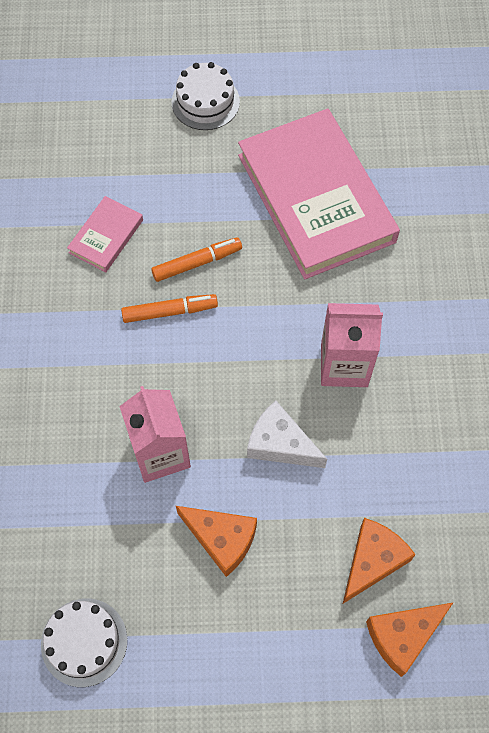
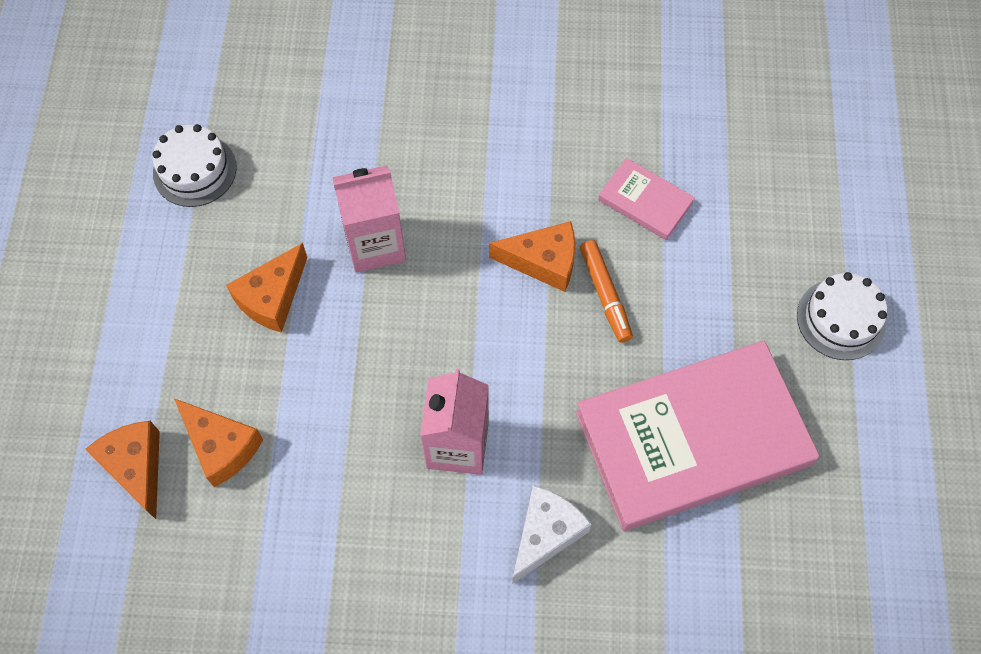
camera: 95 degrees right, 0 degrees up
orange marker [121,294,218,323] -> orange cheese [489,221,575,292]
white cheese [247,401,327,468] -> white cheese moved to [512,485,592,584]

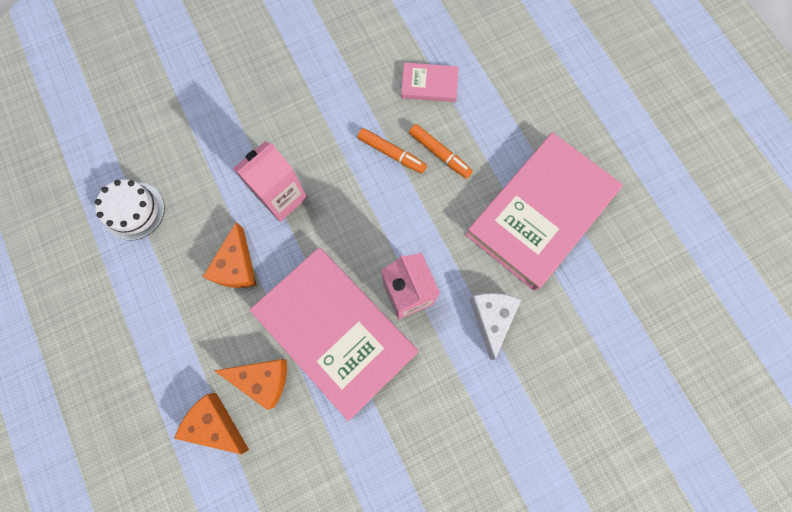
camera: 30 degrees left, 10 degrees up
orange cheese [489,221,575,292] -> orange marker [358,128,427,174]
white cake [797,272,887,360] -> none
none -> pink book [250,248,418,421]

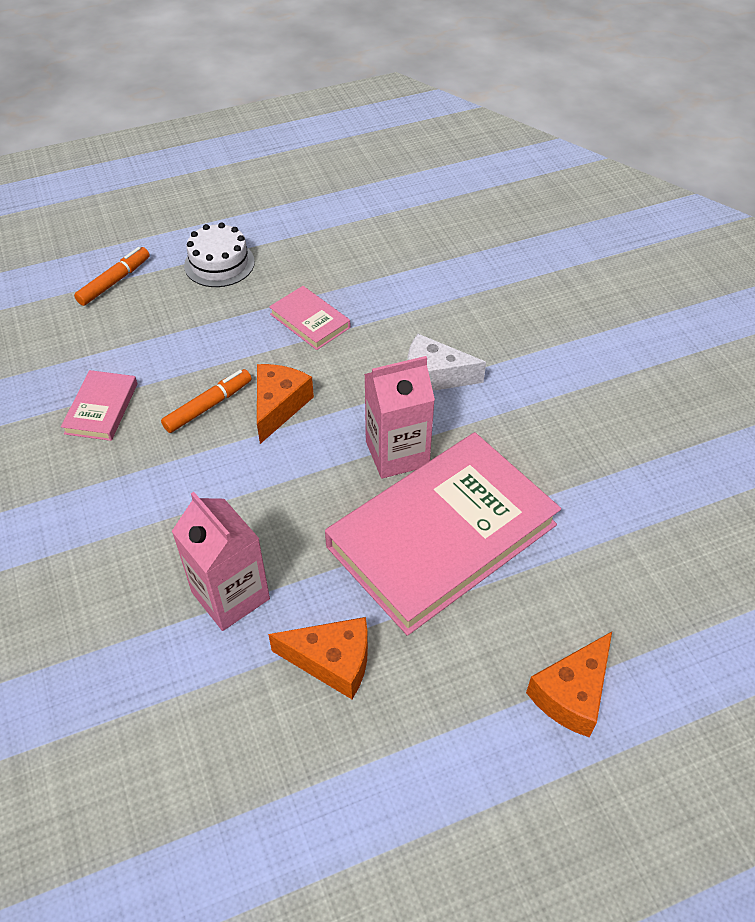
camera: 85 degrees left, 25 degrees down
white cake [95,179,165,241] -> white cake moved to [184,222,255,287]
orange cheese [214,359,287,410] -> orange cheese moved to [257,364,314,444]
orange marker [358,128,427,174] -> orange marker moved to [74,247,150,306]
pink book [465,132,623,291] -> pink book [269,286,350,350], size x0.43

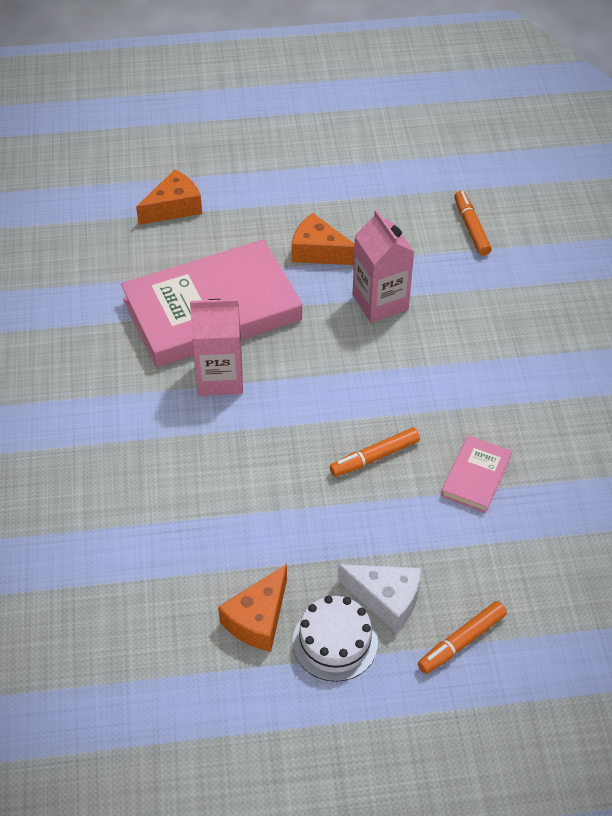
camera: 165 degrees left, 0 degrees up
orange cheese [257,364,314,444] -> orange cheese moved to [218,564,287,652]
pink book [269,286,350,350] -> none
white cheese [407,334,486,391] -> white cheese moved to [338,564,421,633]
none -> orange marker [454,191,492,256]

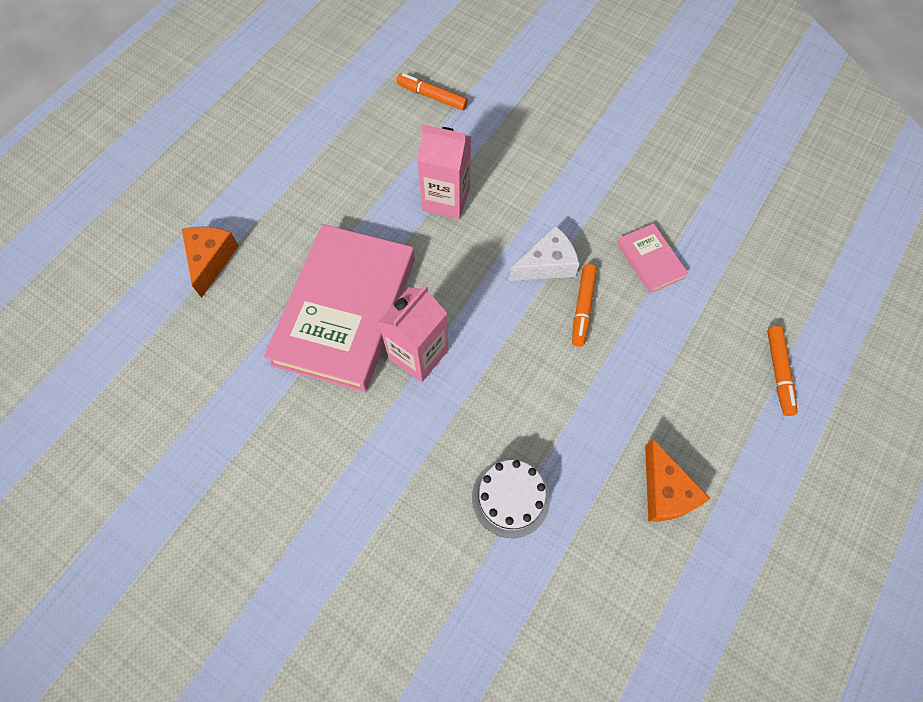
camera: 50 degrees left, 15 degrees up
orange cheese [292,213,355,265] -> none
white cake [292,596,378,682] -> white cake moved to [472,459,550,538]
white cheese [338,564,421,633] -> white cheese moved to [509,225,579,281]

